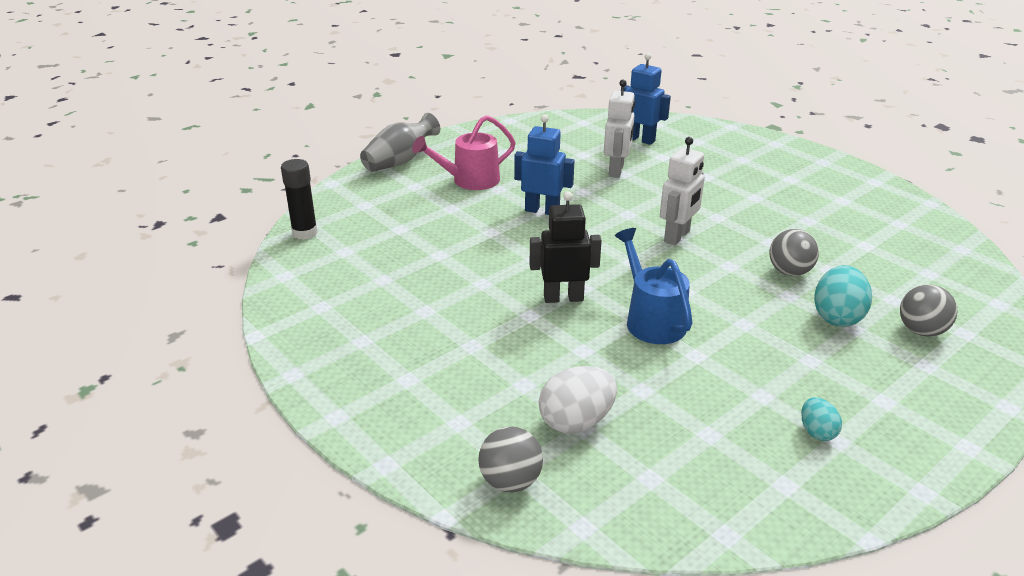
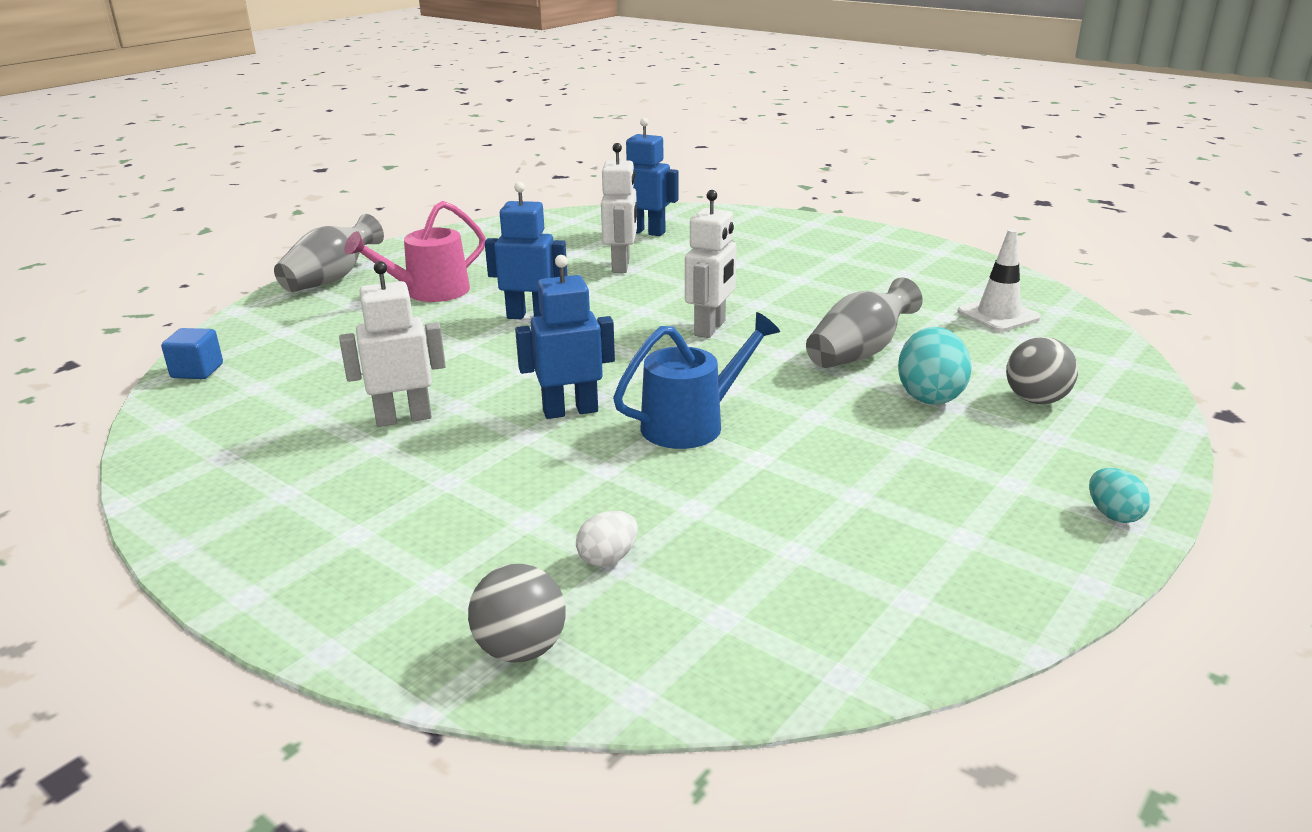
camera: 10 degrees left, 5 degrees down
black glue stick [281,159,318,240] -> blue cube [161,328,223,379]
black robot [529,192,602,303] -> blue robot [515,255,615,419]
white egg [539,366,617,433] -> white egg [576,511,638,567], size x0.57
blue watering can [615,228,692,344] -> blue watering can turned 90 degrees clockwise [613,312,780,449]
grey ball [769,229,819,276] -> grey vase [806,278,923,368]
turquoise egg [801,397,842,441] -> turquoise egg moved to [1089,468,1151,523]
none -> white robot [339,261,446,427]
none -> white traffic cone [957,229,1041,332]

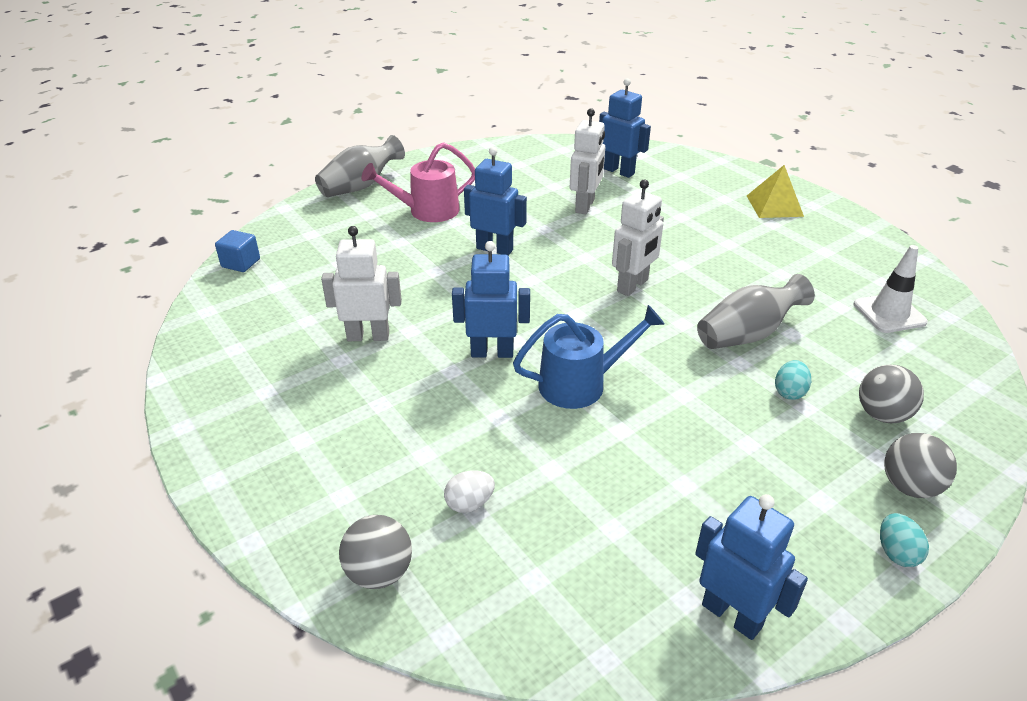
camera: 15 degrees right, 10 degrees up
turquoise egg [898,327,972,405] -> turquoise egg [775,360,811,400], size x0.57
none -> blue robot [695,494,808,640]
none -> yellow pyramid [747,165,804,218]
none -> grey ball [884,433,957,498]

